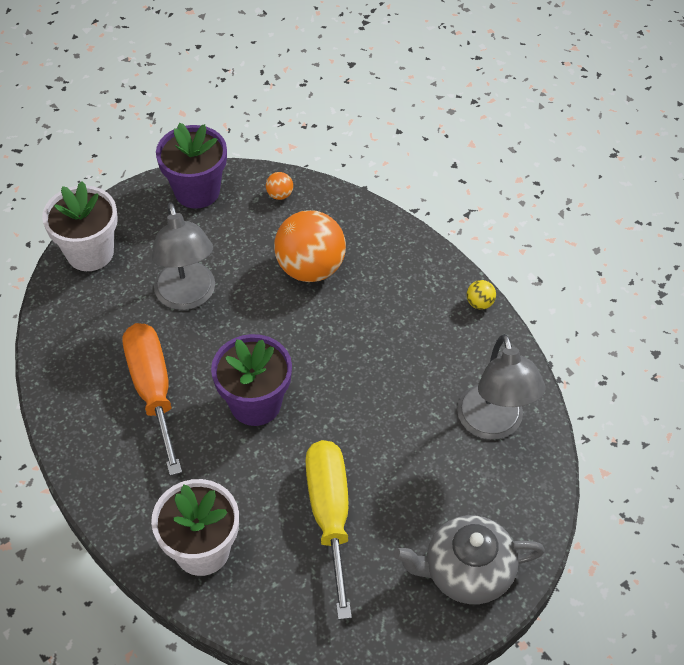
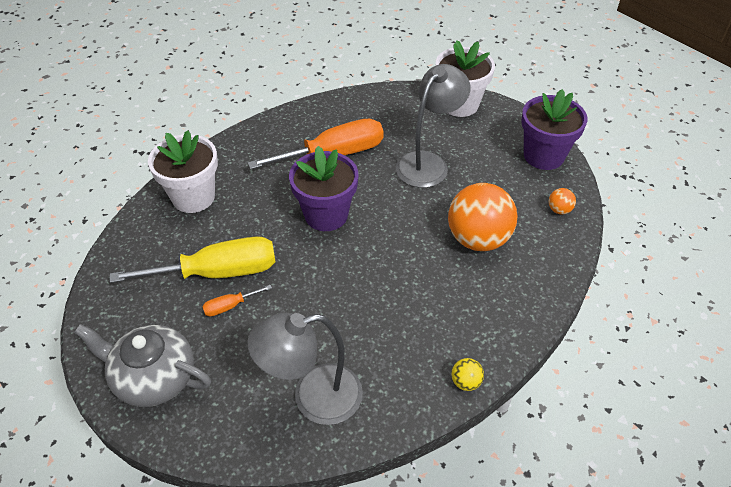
camera: 85 degrees right, 5 degrees down
grey lamp [152,203,215,310] -> grey lamp turned 150 degrees clockwise [396,64,470,188]
grey teapot [394,515,545,604] -> grey teapot turned 60 degrees counterclockwise [74,324,211,407]
none -> orange screwdriver [202,285,272,317]

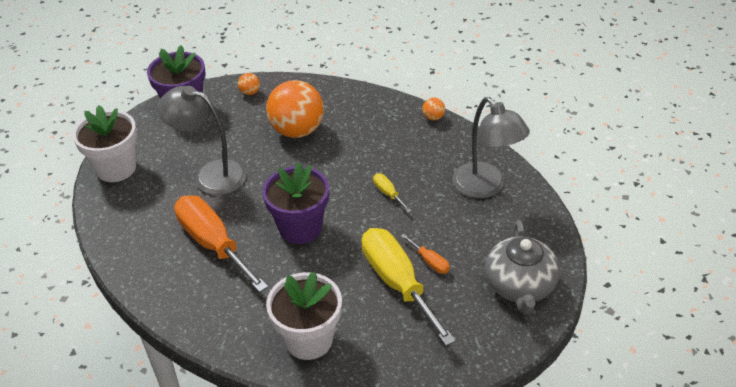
camera: 105 degrees left, 5 degrees down
yellow ball [451,358,484,391] -> orange ball [422,97,445,120]
none -> yellow screwdriver [373,173,412,212]

